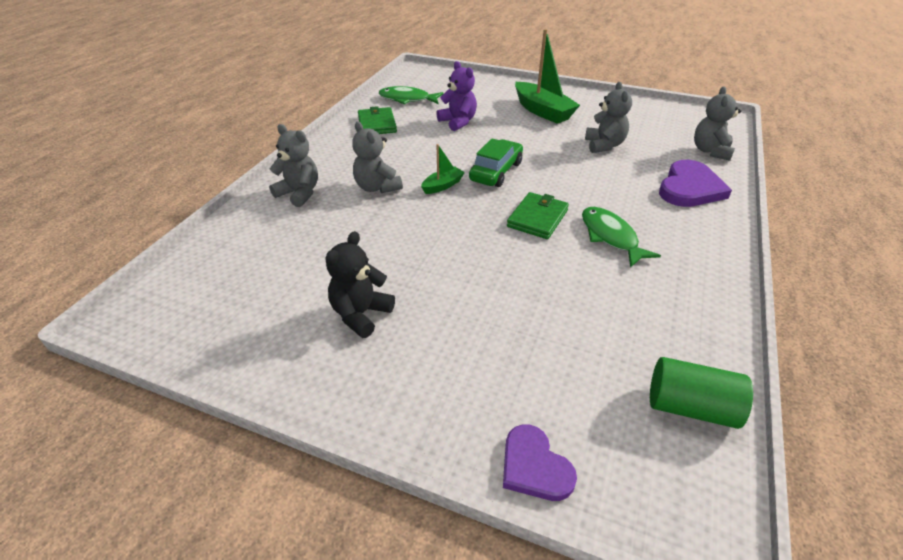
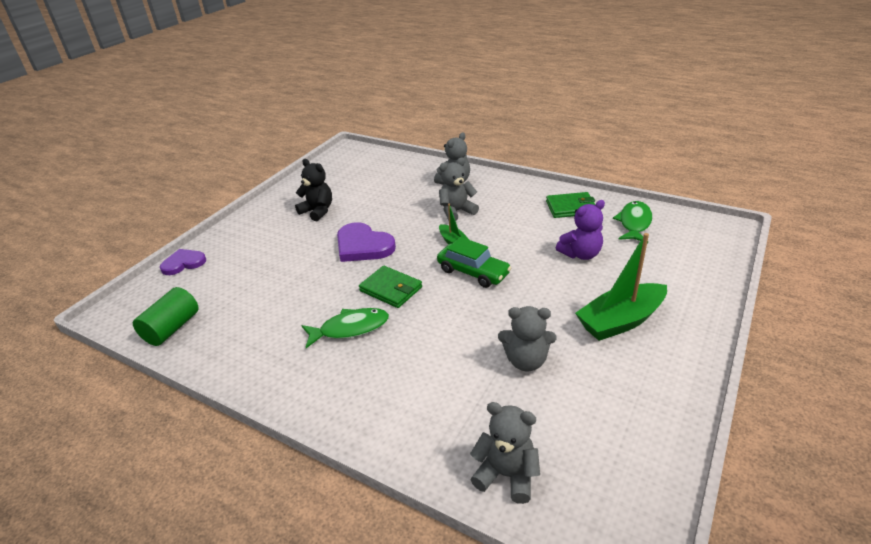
camera: 100 degrees right, 5 degrees down
purple heart [659,160,732,207] -> purple heart moved to [337,222,396,262]

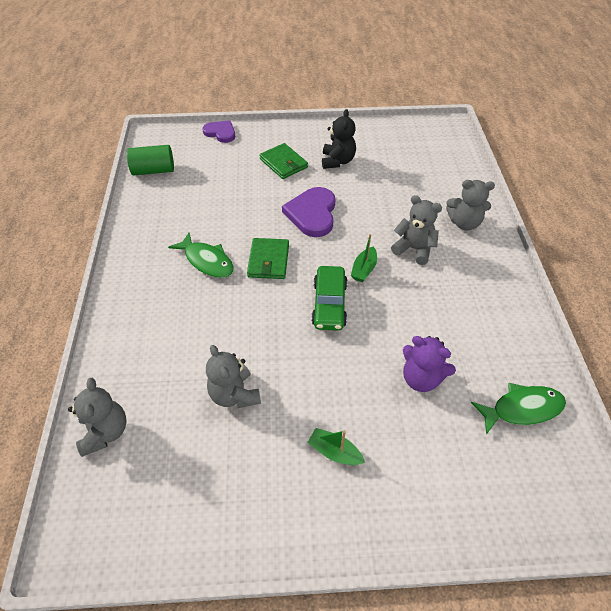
camera: 55 degrees right, 15 degrees up
green wallet [546,192,595,218] -> green wallet moved to [259,143,308,179]
green boat [575,233,667,341] -> green boat [307,428,365,465], size x0.51

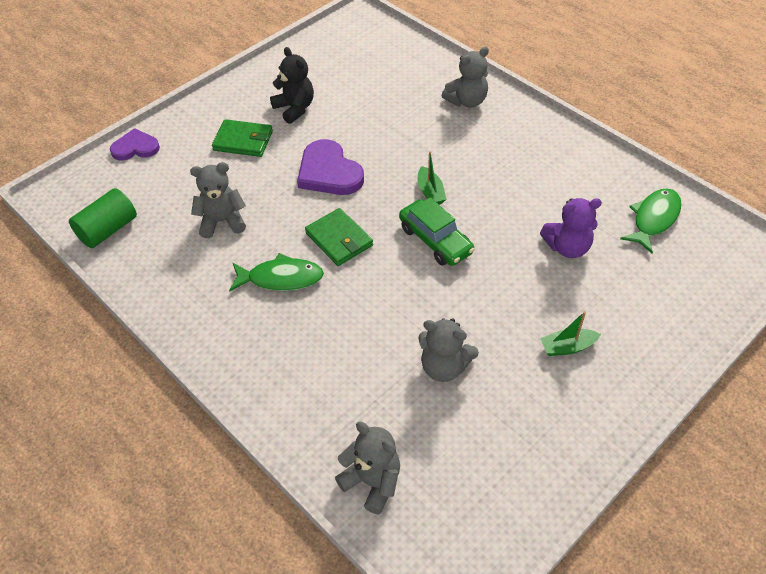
camera: 40 degrees left, 0 degrees up
grey teddy bear [391,195,442,265] -> grey teddy bear moved to [190,162,246,238]

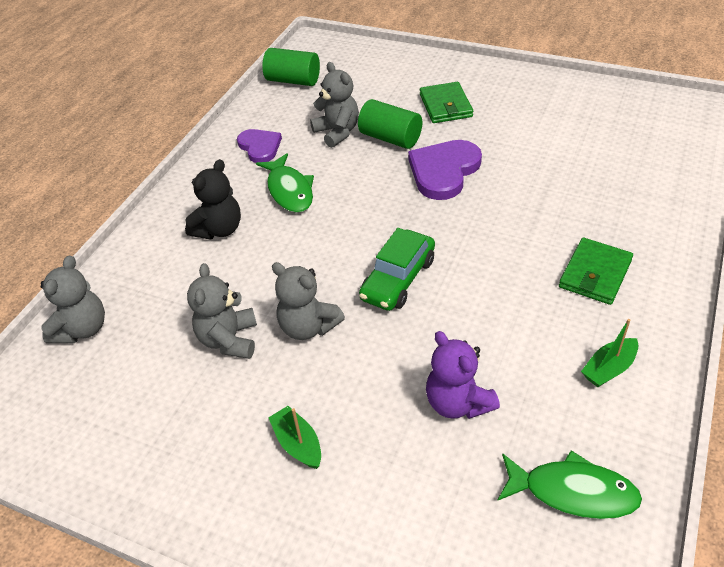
camera: 70 degrees right, 5 degrees down
purple heart [110,128,160,160] -> purple heart moved to [237,129,282,163]
black teddy bear [270,47,314,124] -> black teddy bear moved to [185,159,241,240]
green wallet [305,208,373,266] -> green wallet moved to [559,238,633,305]
green boat [418,151,446,205] -> green boat moved to [581,319,638,387]
grey teddy bear [442,47,489,108] -> grey teddy bear moved to [272,262,345,340]
none -> green cylinder [358,99,422,149]

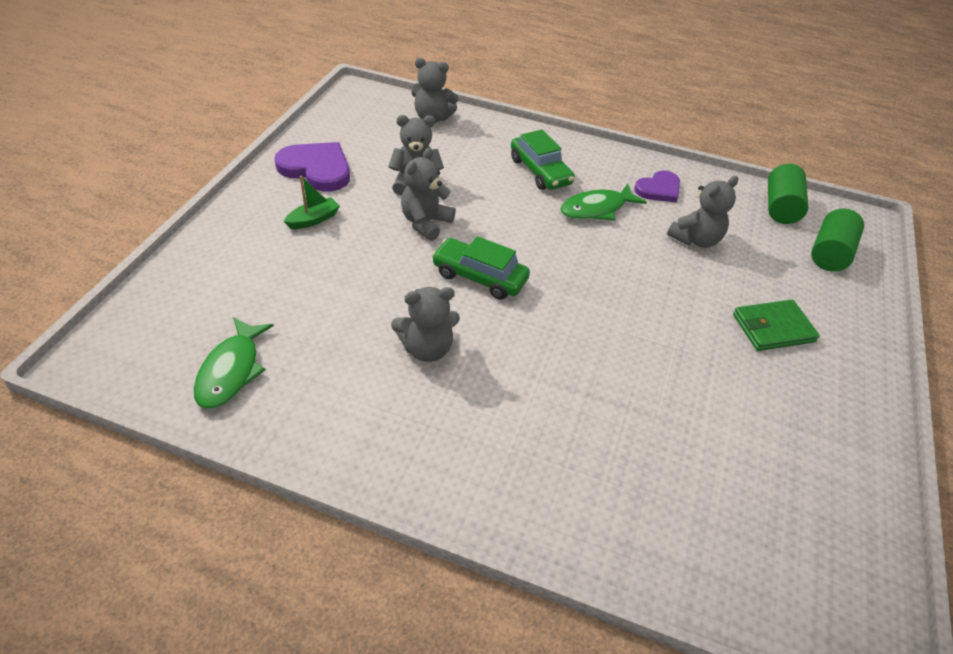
camera: 80 degrees right, 0 degrees up
black teddy bear [185,159,241,240] -> green car [511,130,575,190]
green cylinder [358,99,422,149] -> green cylinder moved to [811,209,864,271]
purple heart [408,140,482,200] -> purple heart moved to [274,142,350,192]
purple teddy bear [426,331,500,419] -> none
green wallet [559,238,633,305] -> none
green boat [581,319,638,387] -> none
none -> grey teddy bear [391,287,460,362]

